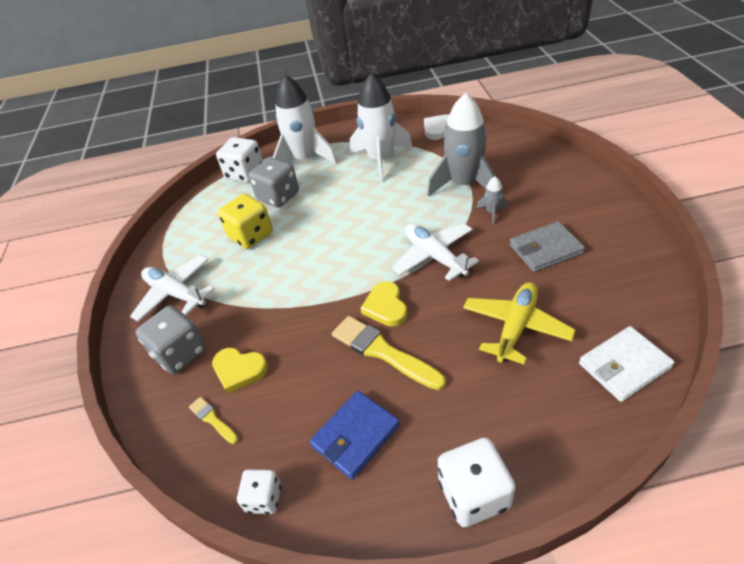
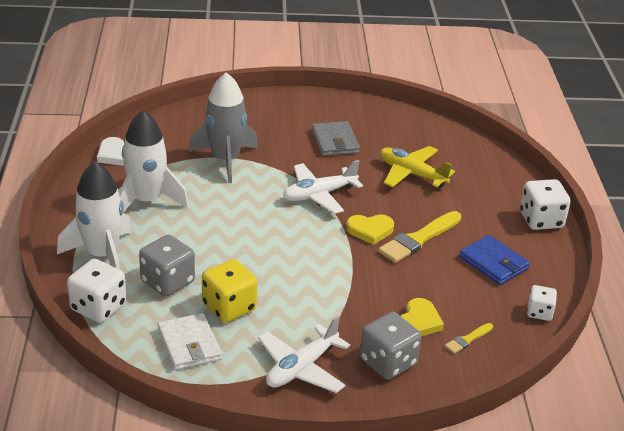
camera: 90 degrees left, 10 degrees down
grey rocket [476,177,508,224] -> none
white wallet [579,326,674,402] -> white wallet moved to [158,313,222,370]

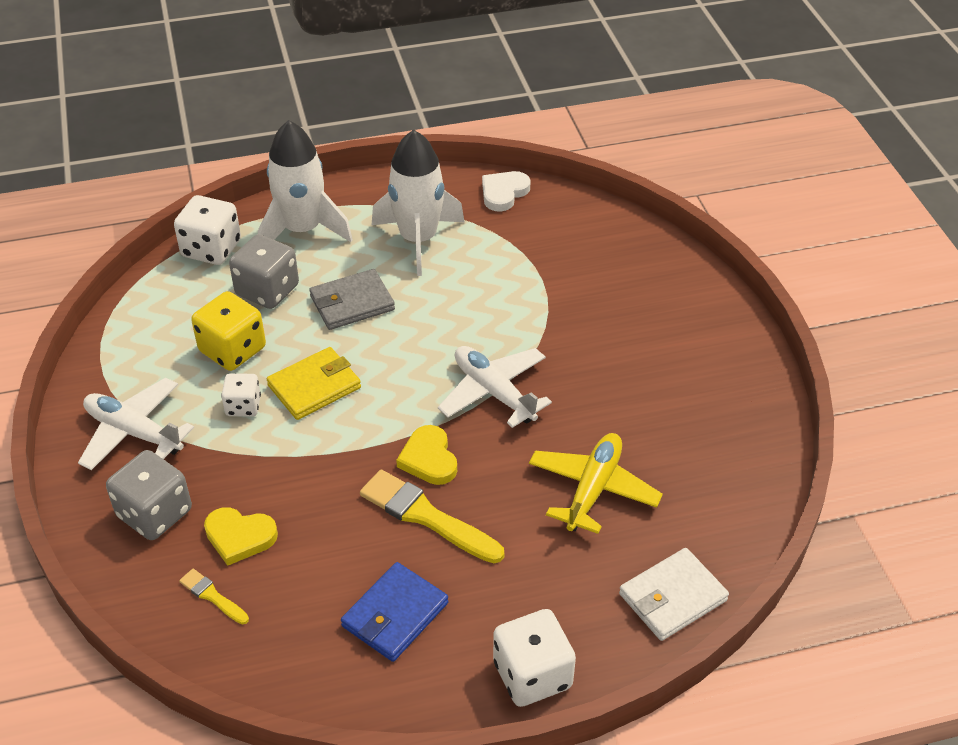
camera: 80 degrees right, 10 degrees up
white wallet [158,313,222,370] -> white wallet moved to [619,548,729,641]
grey rocket [189,72,258,183] -> none
grey wallet [312,121,360,156] -> grey wallet moved to [309,269,395,330]
white dice [527,285,557,321] -> white dice moved to [221,373,261,416]
none -> yellow wallet [267,347,361,420]

